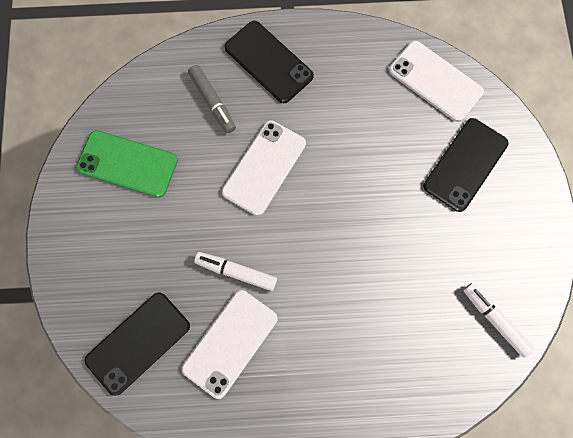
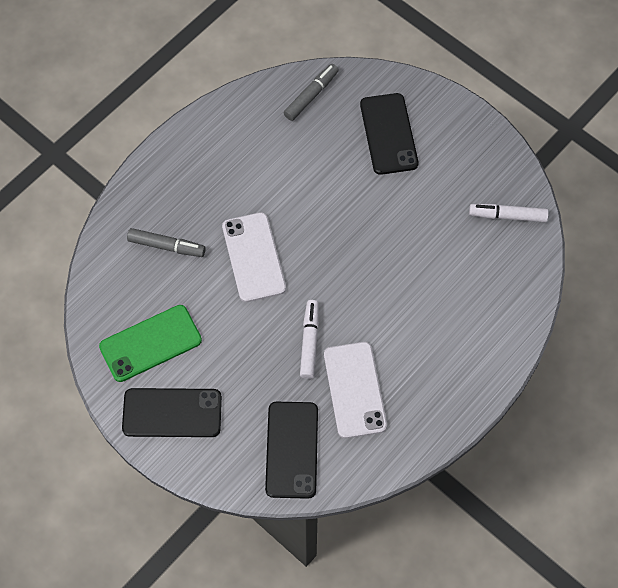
camera: 45 degrees left, 10 degrees down
white marker [194,252,277,291] -> white marker turned 120 degrees clockwise [300,300,319,379]
black phone [225,21,314,103] -> black phone moved to [122,388,222,437]
white phone [389,41,484,122] -> grey marker [284,64,339,121]

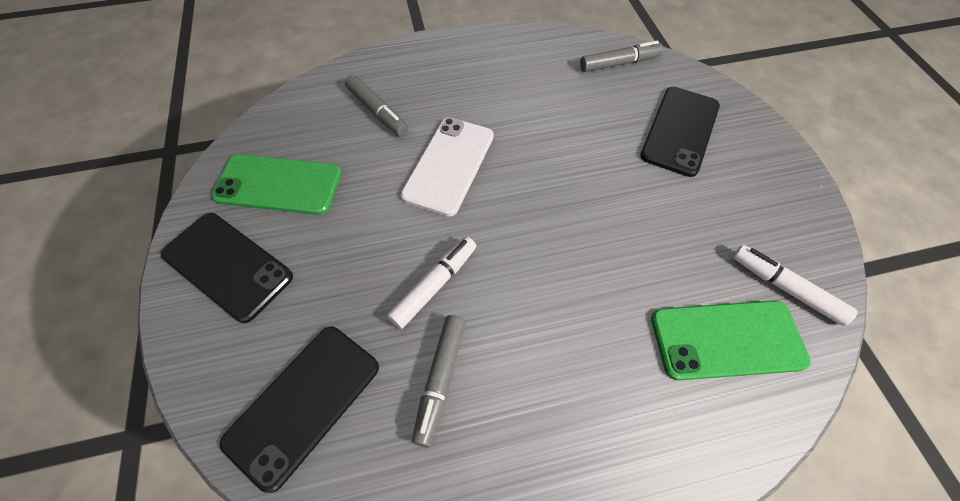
camera: 35 degrees right, 5 degrees down
white phone [324,342,387,439] -> grey marker [412,315,466,447]
none -> green phone [651,300,811,381]

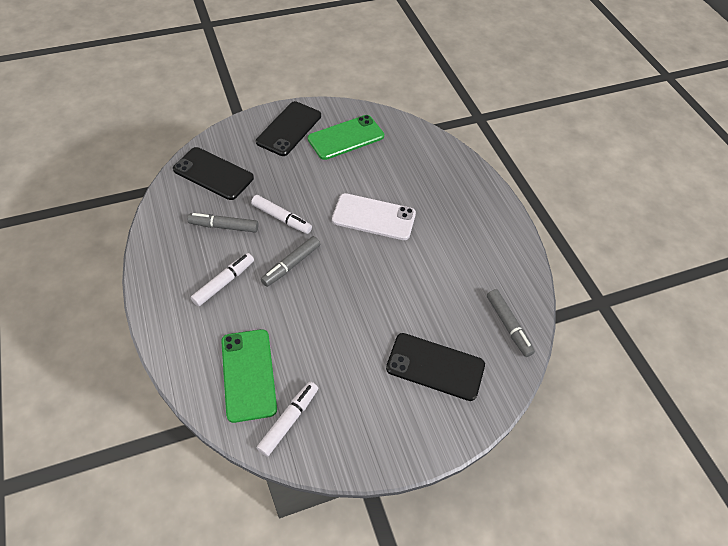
camera: 80 degrees right, 5 degrees down
green phone [211,154,342,215] -> green phone turned 60 degrees clockwise [308,115,384,160]
grey marker [345,75,408,136] -> grey marker moved to [261,236,320,287]
none -> white marker [191,253,254,307]

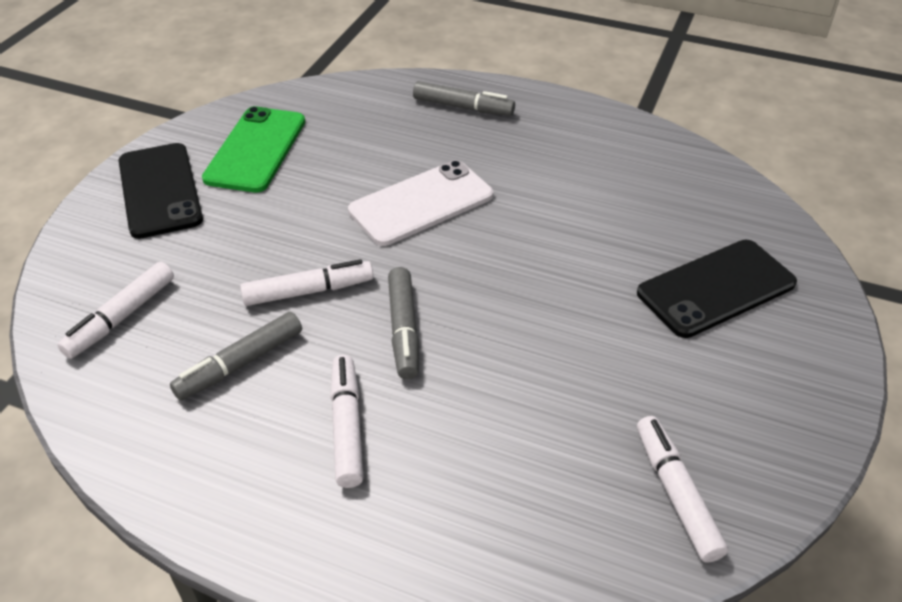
camera: 45 degrees left, 10 degrees down
black phone [173,147,254,200] -> white marker [57,262,174,359]
green phone [221,329,277,423] -> none
grey marker [487,289,535,357] -> grey marker moved to [413,81,515,116]

